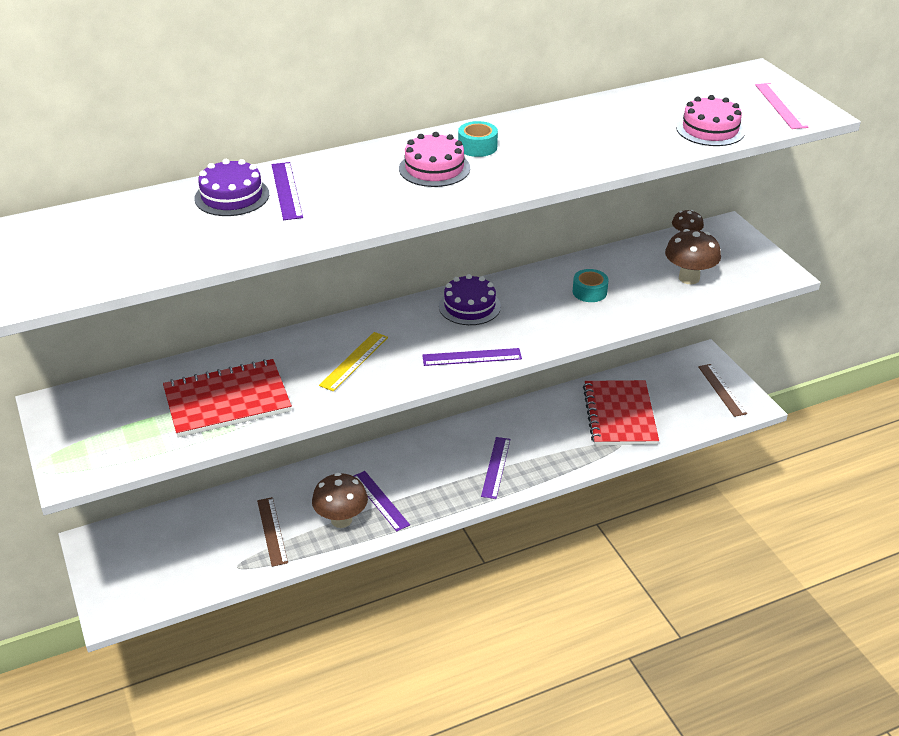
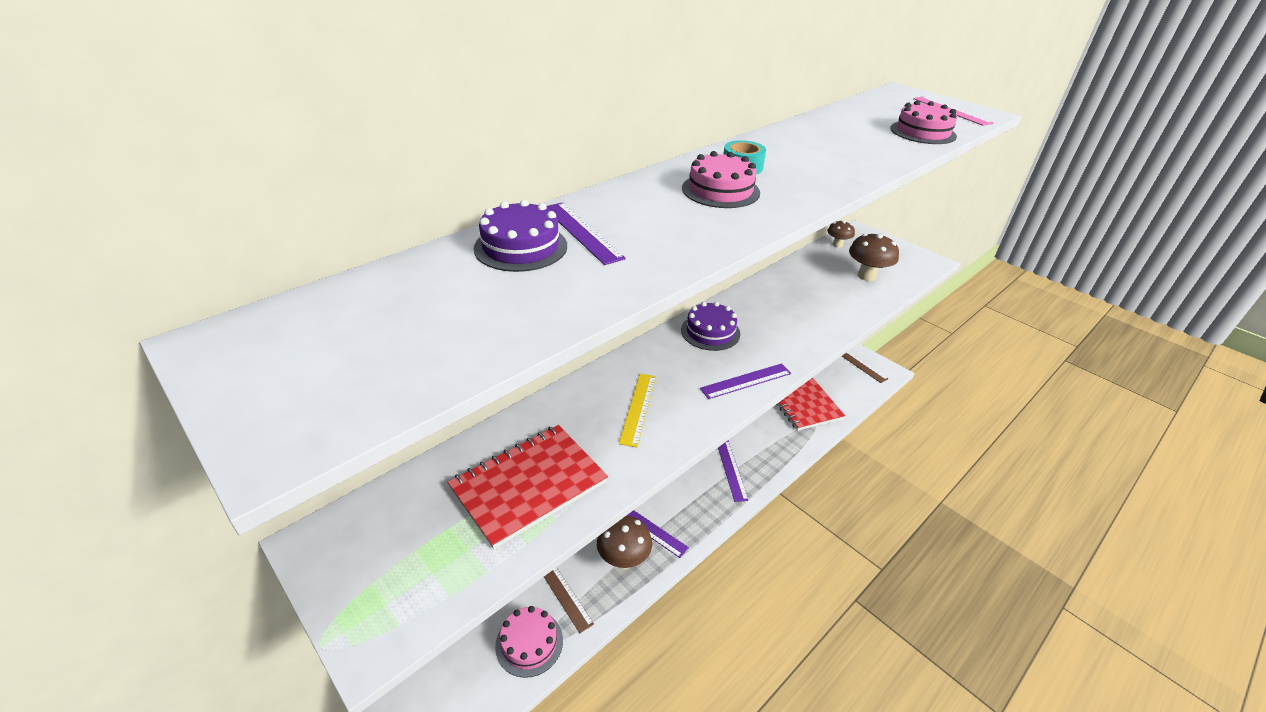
camera: 20 degrees left, 0 degrees up
turquoise tape [573,269,609,302] -> none
none -> pink cake [495,606,563,678]

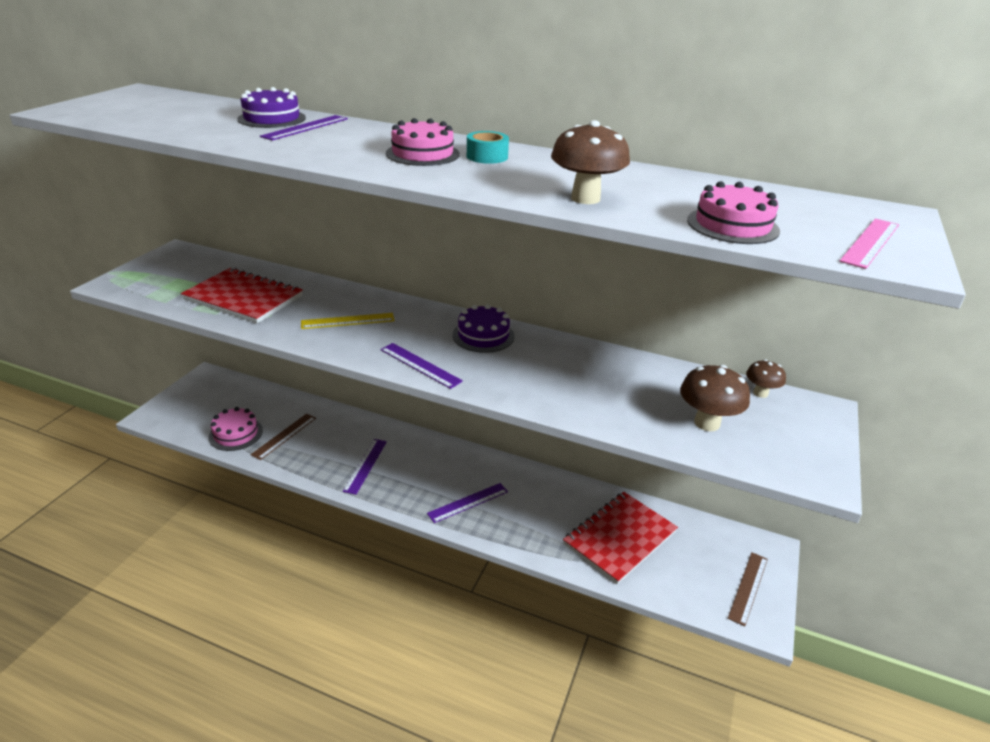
camera: 65 degrees right, 5 degrees down
brown mushroom [597,516,652,569] -> brown mushroom moved to [551,120,630,204]

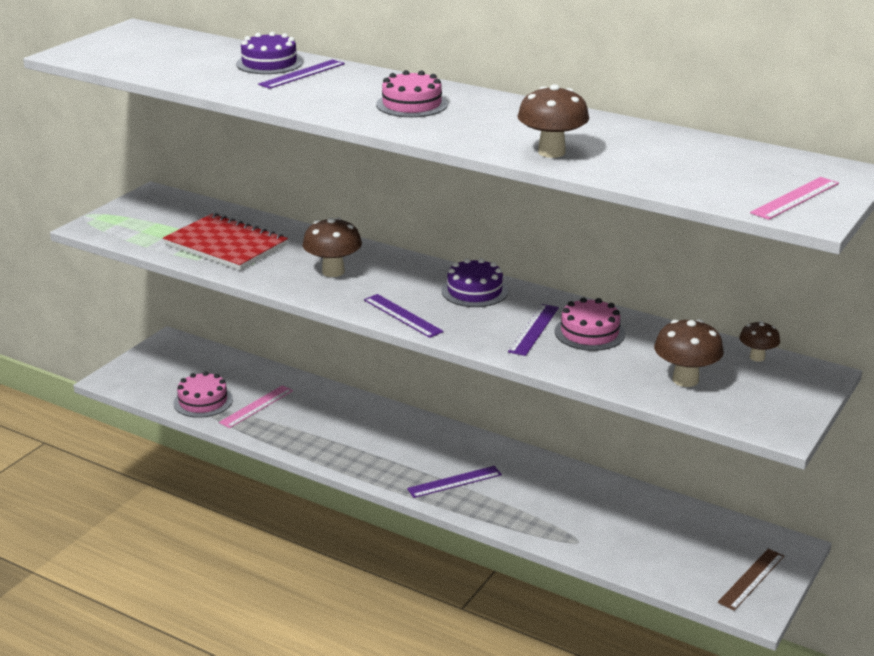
camera: 10 degrees right, 5 degrees down
brown ruler [251,414,316,460] -> pink ruler [219,385,293,428]
yellow ruler [301,313,395,329] -> brown mushroom [302,217,362,277]
purple ruler [343,439,387,495] -> purple ruler moved to [508,304,559,356]
turquoise tape [467,131,509,164] -> none
red notebook [563,492,678,584] -> none
pink cake [687,181,780,244] -> pink cake moved to [555,297,625,351]

